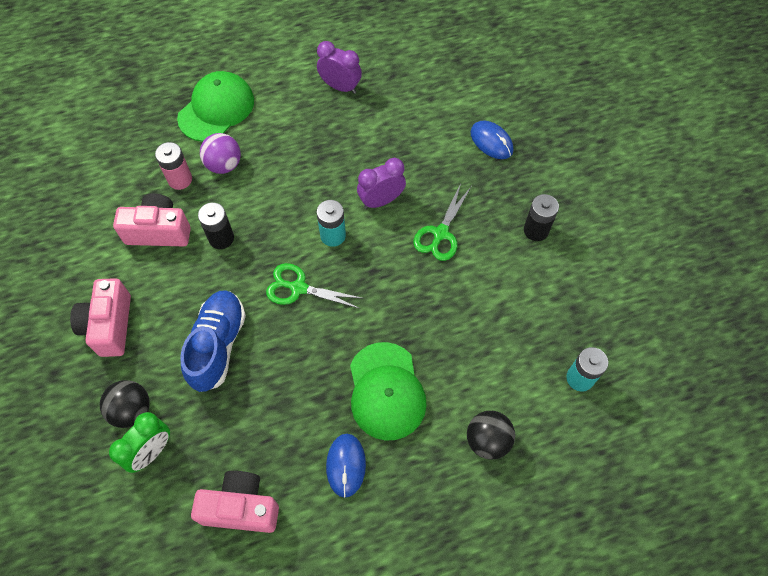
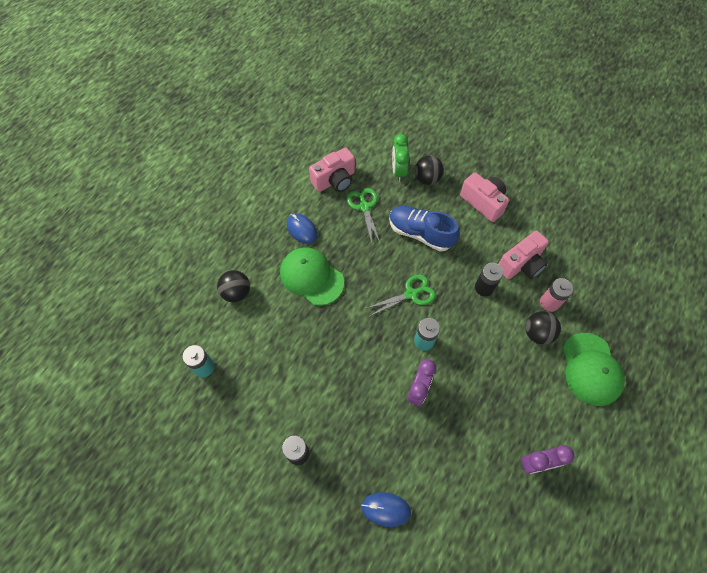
camera: 140 degrees right, 0 degrees up
blue shoe [180,290,246,392] -> blue shoe turned 150 degrees clockwise [389,206,459,251]
purple ball [200,133,241,174] -> black ball [525,311,561,345]
green scissors [413,183,472,261] -> green scissors moved to [347,188,380,243]

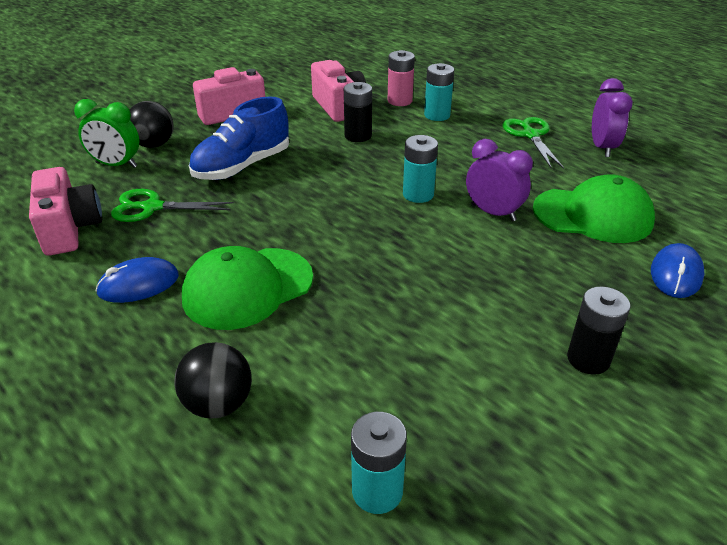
camera: 75 degrees left, 25 degrees down
green scissors [365,275,436,316] -> green scissors moved to [502,117,564,169]
black ball [525,311,561,345] -> turquoise battery [424,63,454,121]
green cap [562,333,625,406] -> green cap moved to [533,174,655,243]

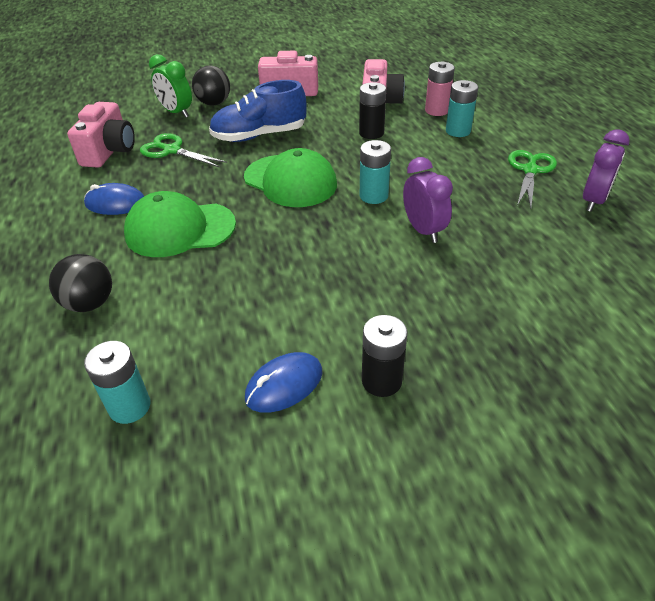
camera: 30 degrees right, 5 degrees up
green cap [533,174,655,243] -> green cap moved to [244,148,337,207]
blue mouse [651,243,704,298] -> blue mouse moved to [245,352,322,413]

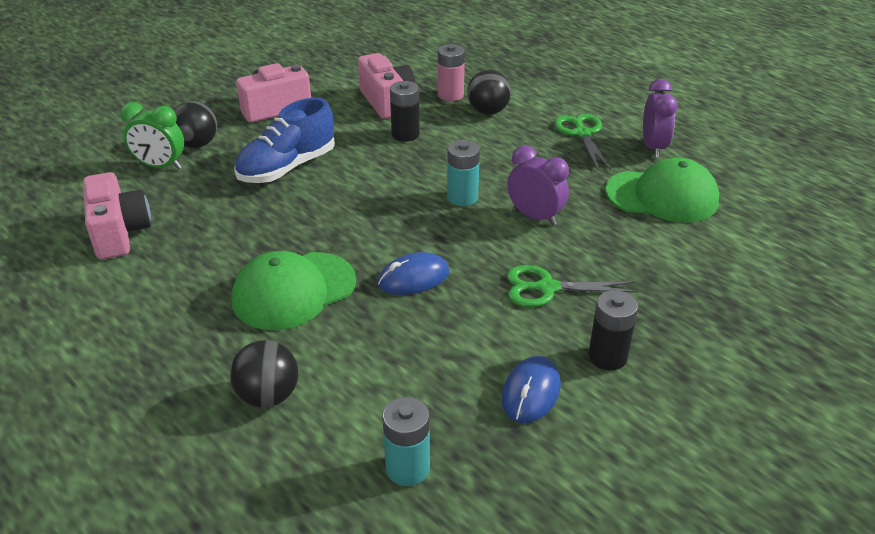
camera: 30 degrees left, 5 degrees down
blue mouse [84,183,144,215] -> blue mouse moved to [378,252,449,295]
green scissors [140,133,227,168] -> green scissors moved to [507,265,638,307]
green cap [244,148,337,207] -> green cap moved to [605,158,719,222]
turquoise battery [446,80,478,137] -> black ball [467,70,511,115]

